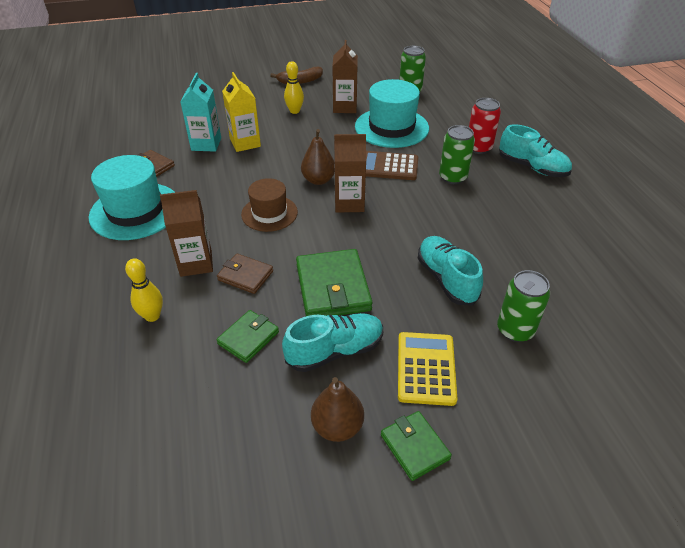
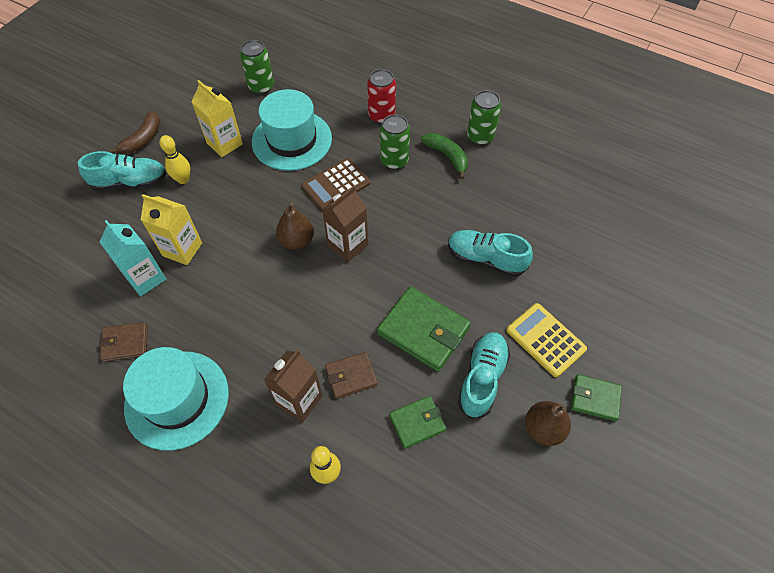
camera: 45 degrees left, 15 degrees up
green wallet [216,310,279,363] -> green wallet turned 75 degrees clockwise [389,396,446,449]
brown hat [241,178,298,232] -> none
brown carton [333,40,358,113] -> yellow carton [191,80,243,157]
green can [497,270,550,342] -> green can moved to [467,90,501,145]
turquoise shoe [499,124,572,177] -> turquoise shoe moved to [78,151,166,191]
none -> green banana [421,133,468,179]

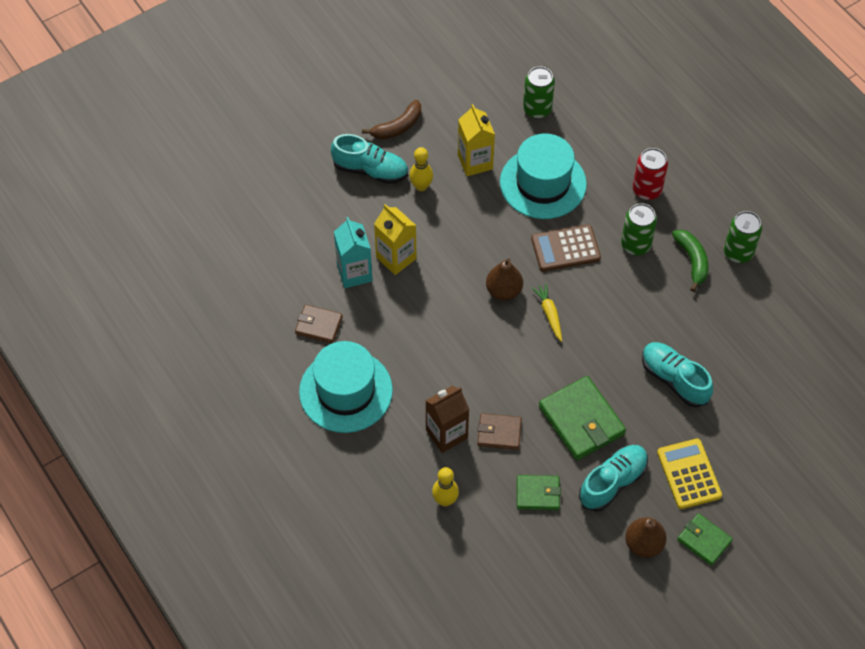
camera: 25 degrees right, 0 degrees up
brown carton [322,186,368,262] -> yellow carrot [532,283,562,342]

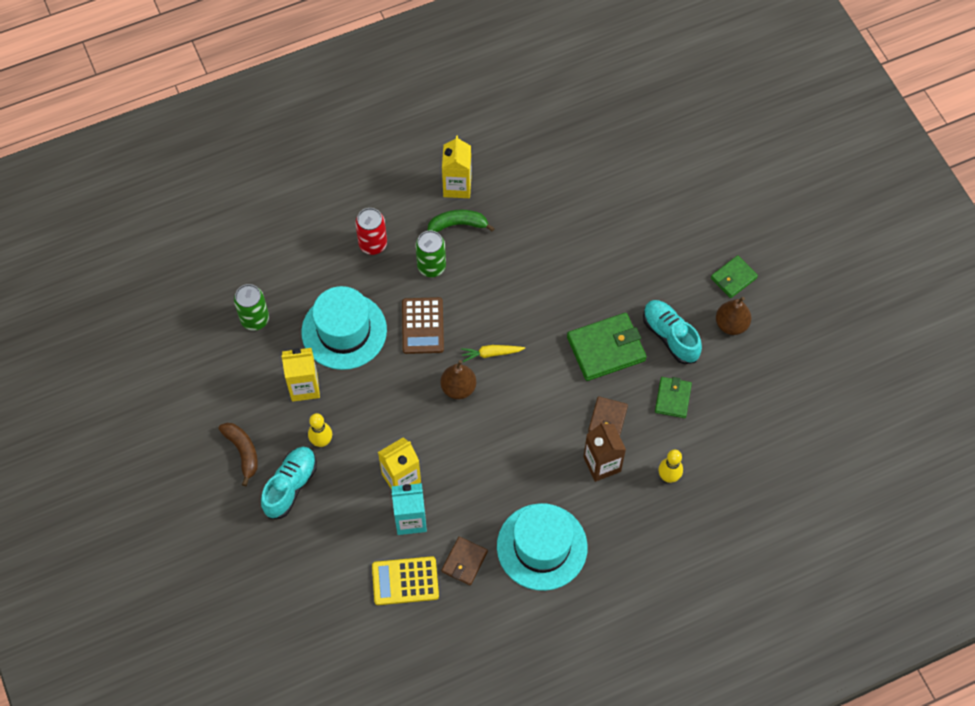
camera: 80 degrees left, 5 degrees up
turquoise shoe [642,342,713,407] -> none
yellow calculator [657,438,722,509] -> yellow calculator moved to [372,556,439,605]
green can [724,211,762,263] -> yellow carton [442,135,472,198]

